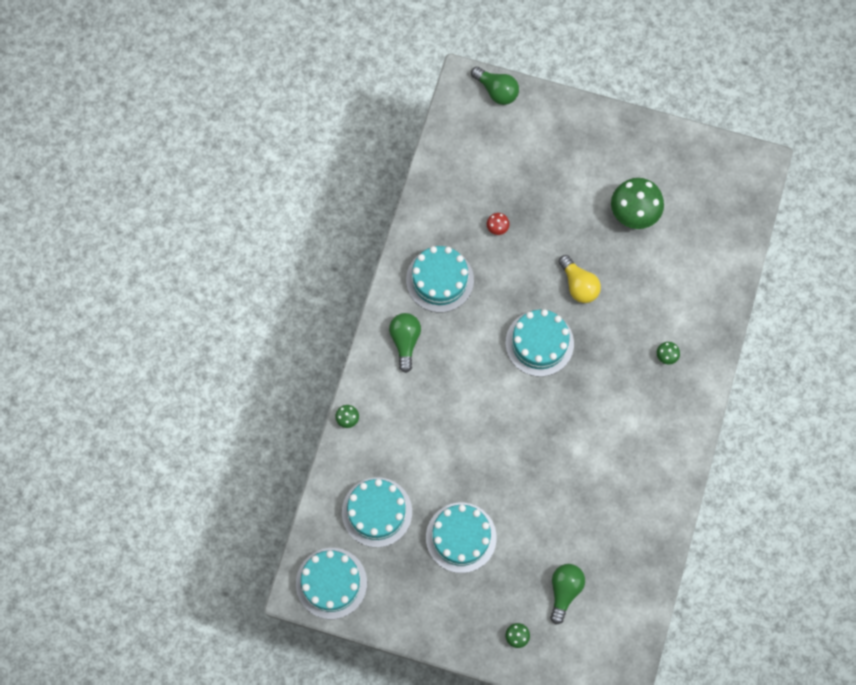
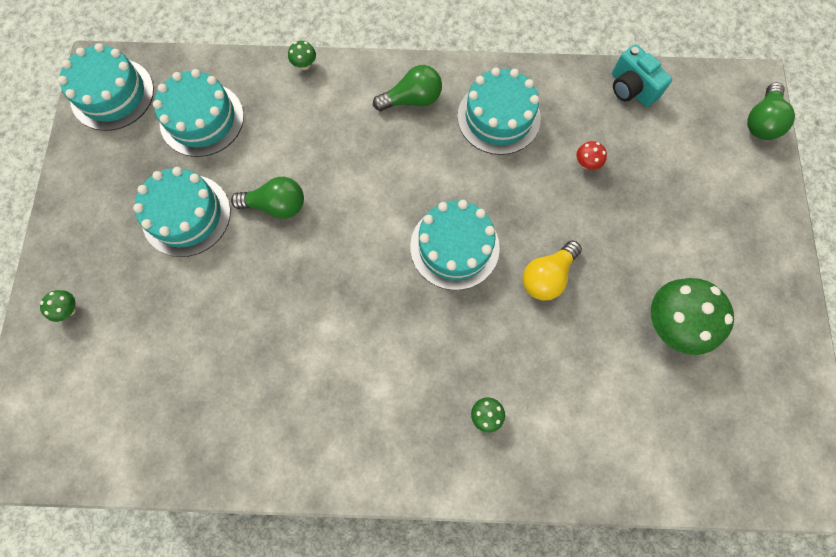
camera: 75 degrees right, 0 degrees up
green light bulb [550,564,585,625] -> green light bulb moved to [231,177,304,219]
none -> turquoise camera [612,44,672,107]

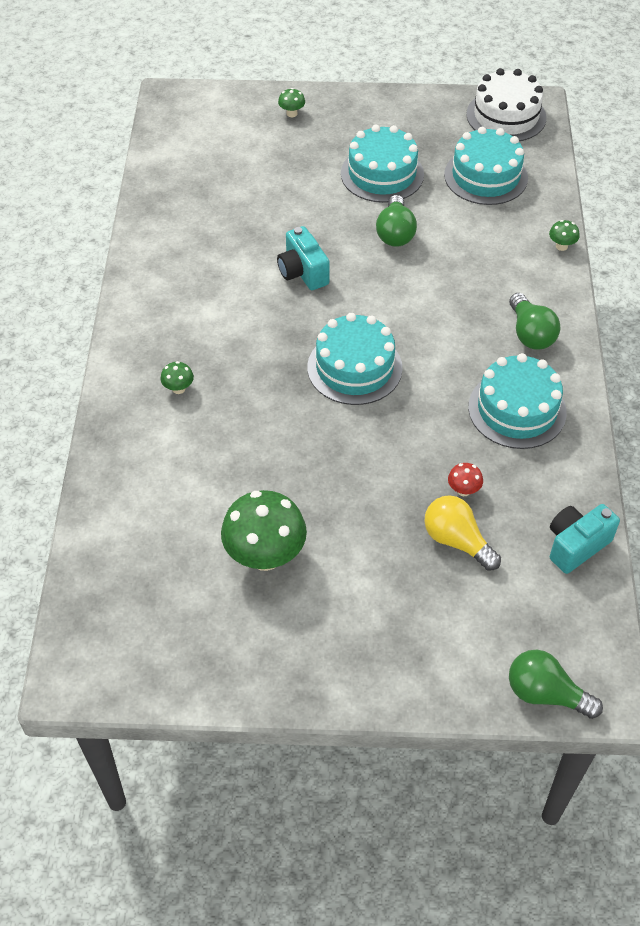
camera: 90 degrees right, 20 degrees down
turquoise cake [58,43,154,131] -> white cake [466,68,547,141]
yellow light bulb [523,241,582,301] -> yellow light bulb moved to [424,495,501,571]
none -> turquoise camera [277,226,330,290]

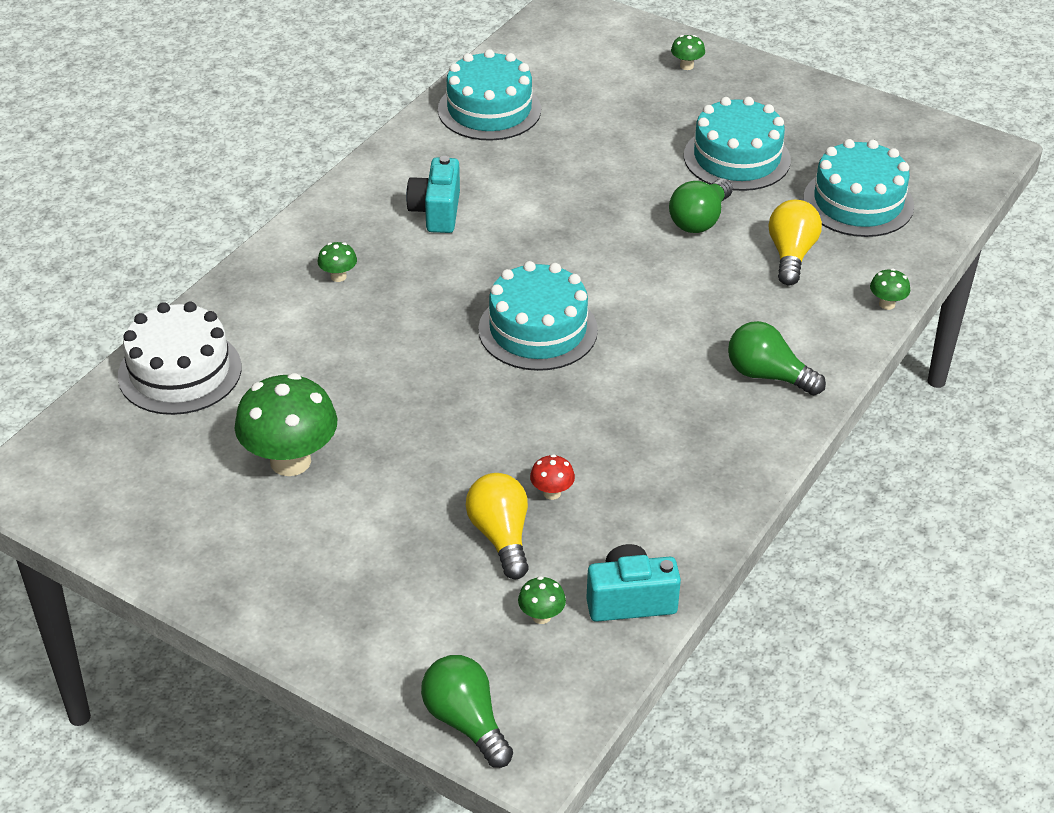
camera: 30 degrees right, 10 degrees down
turquoise camera [277,226,330,290] -> turquoise camera moved to [406,156,460,233]
white cake [466,68,547,141] -> white cake moved to [118,302,241,415]
turquoise cake [468,353,567,449] -> turquoise cake moved to [438,49,541,141]
green light bulb [509,293,560,350] -> green light bulb turned 105 degrees clockwise [728,321,826,395]
none -> green mushroom [518,576,566,624]
none -> yellow light bulb [769,200,822,285]

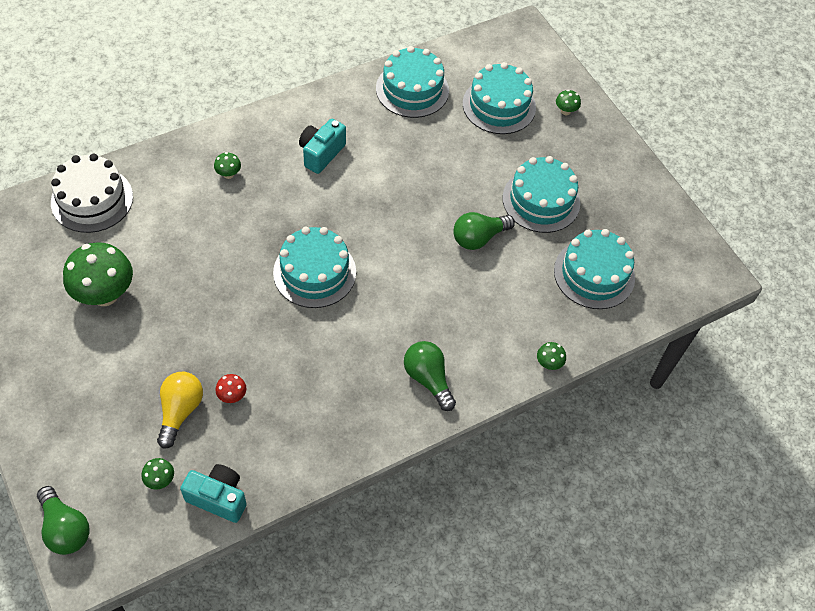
camera: 25 degrees right, 15 degrees up
green light bulb [421,655,513,768] -> green light bulb turned 150 degrees clockwise [37,486,90,555]
yellow light bulb [769,200,822,285] -> none
none -> turquoise cake [463,62,536,134]

